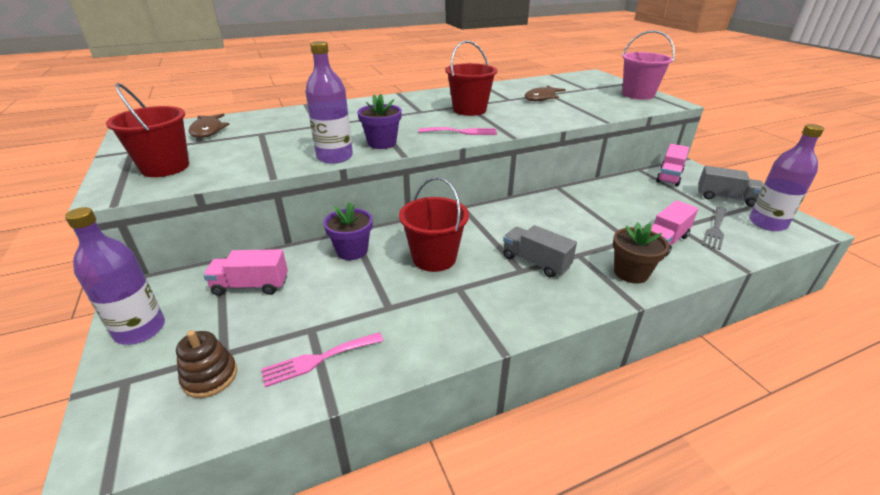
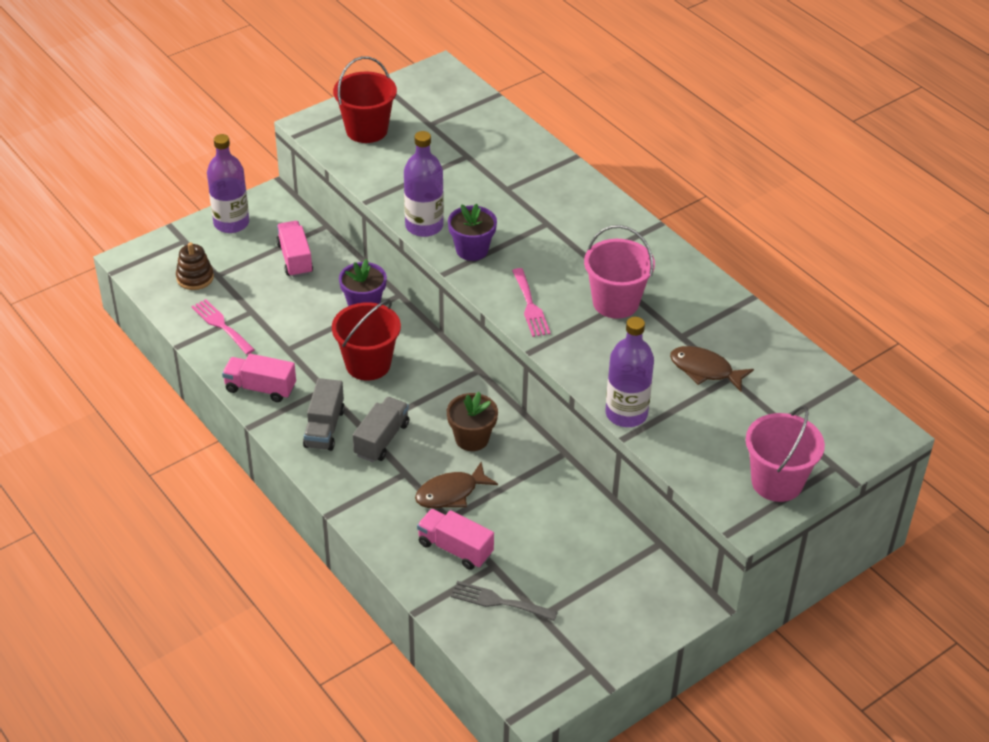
camera: 75 degrees right, 10 degrees up
brown fish [189,114,230,138] -> brown fish moved to [415,462,498,508]
red bucket [445,41,497,116] -> pink bucket [584,225,655,319]
brown flower pot [613,222,669,283] -> brown flower pot moved to [447,392,498,451]
pink truck [656,144,689,186] -> pink truck moved to [222,354,296,402]
grey truck [698,166,763,206] -> grey truck moved to [303,378,345,451]
purple bottle [749,124,824,231] -> purple bottle moved to [605,317,654,427]

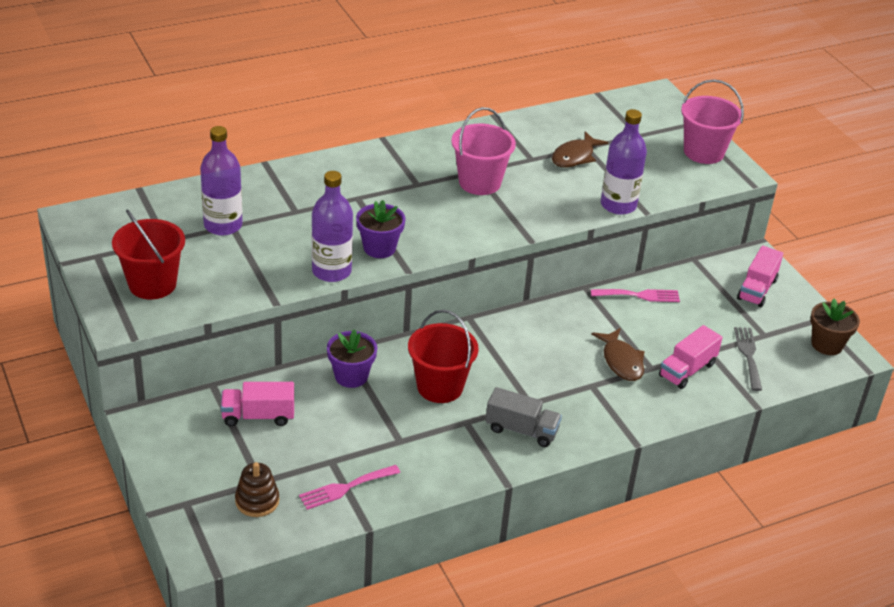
camera: 80 degrees left, 5 degrees down
purple bottle [207,134,249,233] -> purple bottle moved to [200,126,243,236]
pink truck [222,354,296,402] -> pink truck moved to [737,246,783,307]
grey truck [353,397,409,462] -> none
brown flower pot [447,392,498,451] -> brown flower pot moved to [810,298,860,355]
grey fork [451,581,558,621] -> grey fork turned 150 degrees clockwise [734,327,762,391]
pink fork [512,268,551,337] -> pink fork moved to [591,289,680,302]

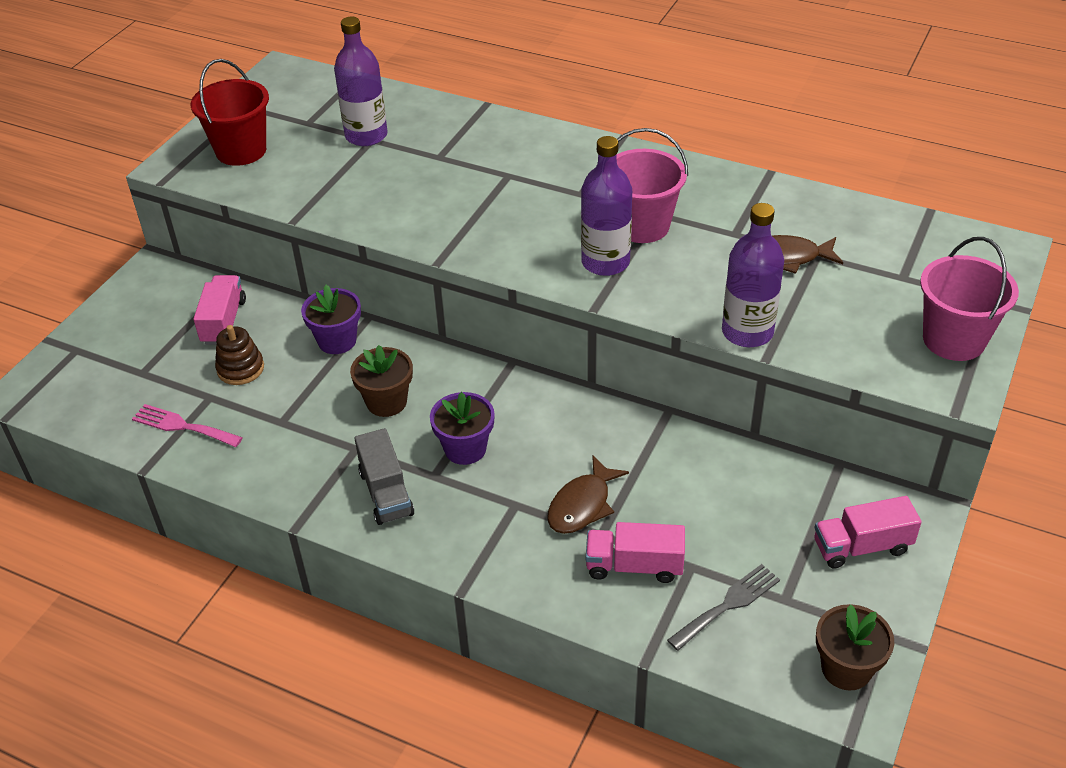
camera: 55 degrees right, 5 degrees up
pink truck [221,382,294,426] -> pink truck turned 45 degrees clockwise [193,275,246,345]
brown stacking toy [235,462,279,517] -> brown stacking toy moved to [215,325,264,385]
purple bottle [312,171,353,282] -> purple bottle moved to [581,136,632,276]
purple flower pot [356,200,406,258] -> purple flower pot moved to [430,392,495,465]
red bucket [408,309,478,403] -> brown flower pot [350,345,413,417]
pink fork [591,289,680,302] -> none

